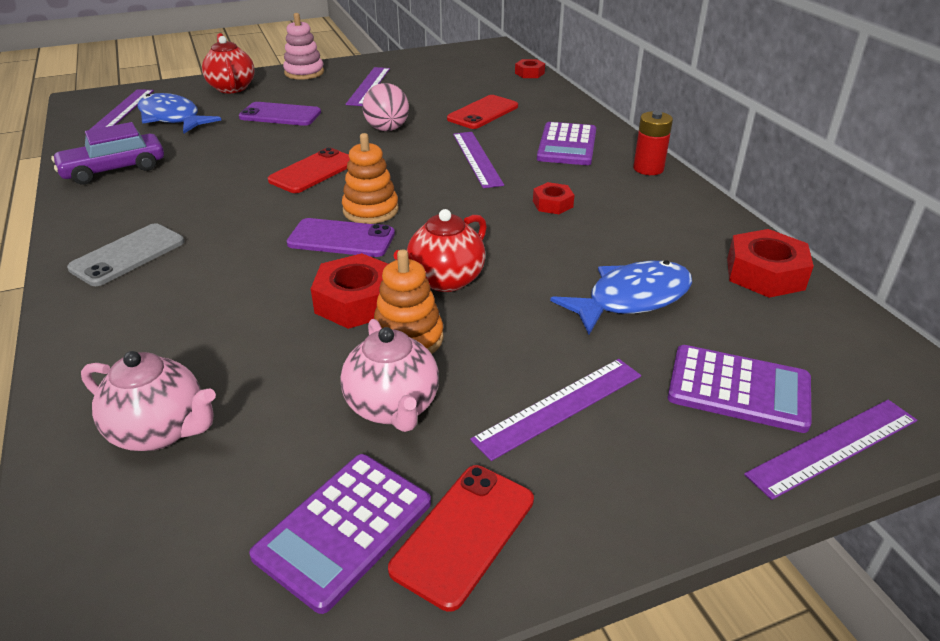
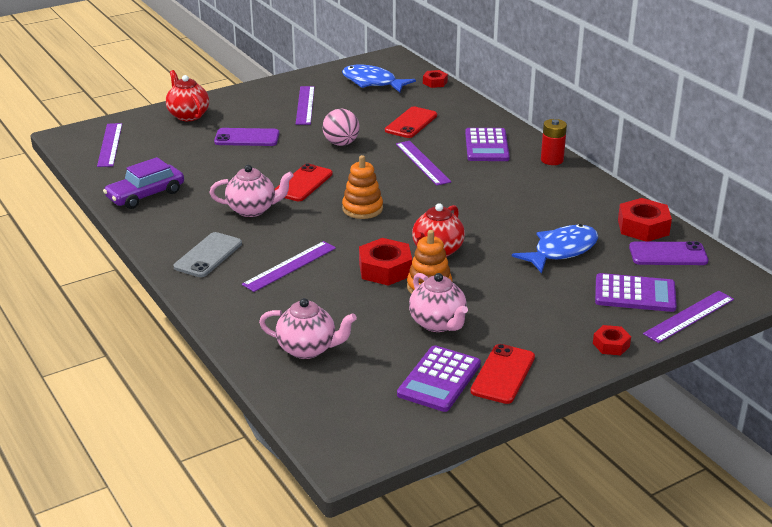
camera: 10 degrees left, 5 degrees down
blue fish [138,93,221,133] -> blue fish moved to [342,65,416,93]
pink stacking toy [283,13,324,80] -> none
purple phone [287,218,395,257] -> purple phone moved to [629,241,708,265]
purple ruler [470,359,641,461] -> purple ruler moved to [242,241,336,292]
red nut [533,182,574,214] -> red nut moved to [593,325,631,355]
none -> pink teapot [210,165,294,217]

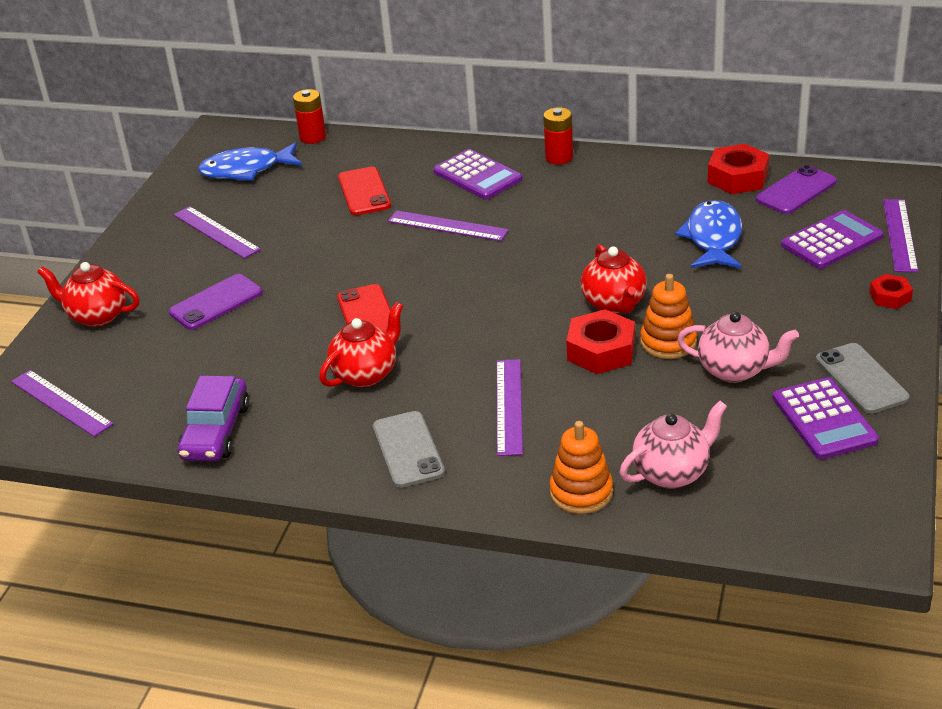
camera: 40 degrees left, 5 degrees up
pink teapot [210,165,294,217] -> red teapot [319,302,403,387]
pink ball [322,109,360,146] -> none
orange stacking toy [342,155,383,219] -> orange stacking toy moved to [549,421,613,514]
red nut [423,70,448,88] -> red battery [293,89,326,144]
red phone [471,344,535,404] -> grey phone [816,343,909,414]

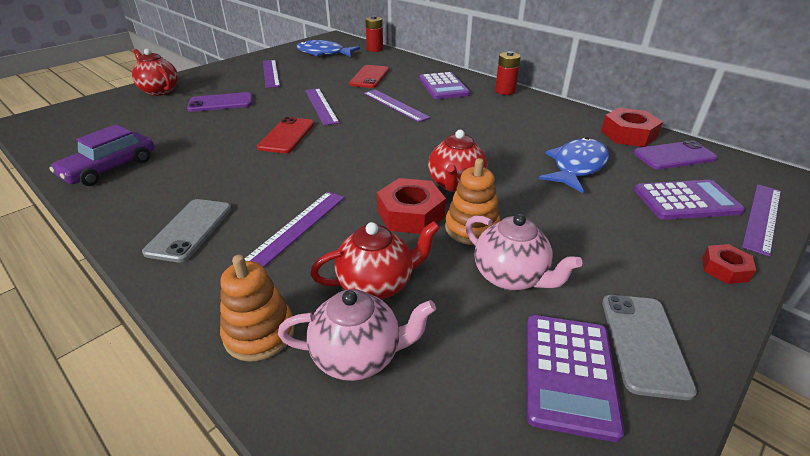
camera: 25 degrees right, 0 degrees up
purple ruler [11,370,113,437] -> purple ruler moved to [305,88,339,126]
red teapot [319,302,403,387] -> red teapot moved to [310,221,440,299]

